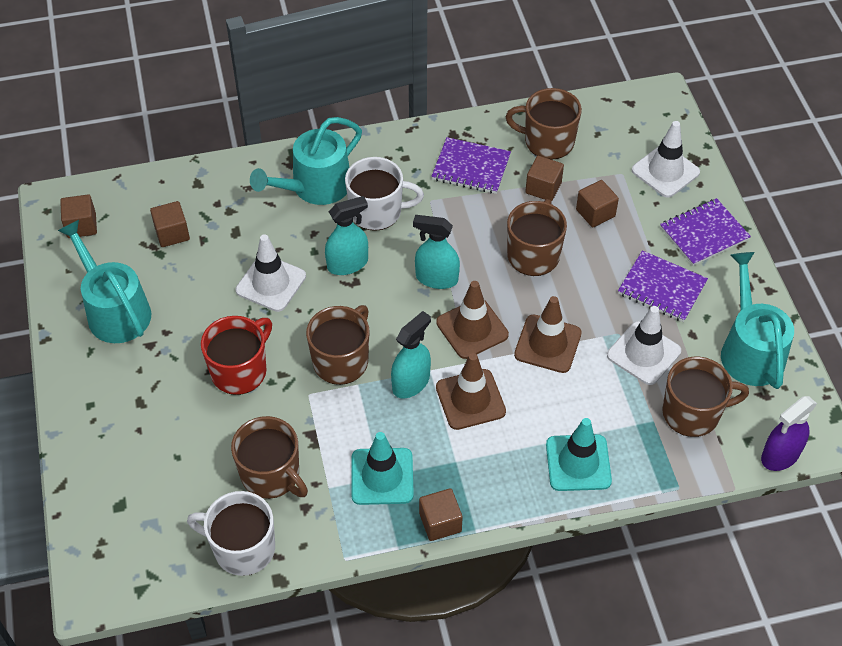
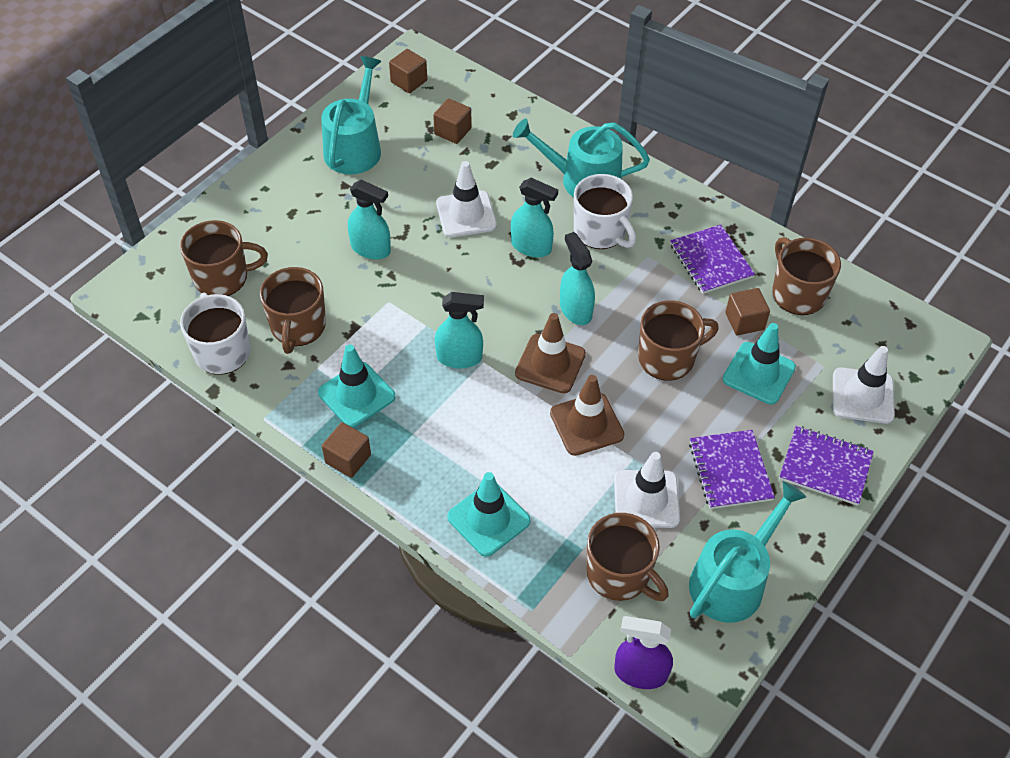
camera: 50 degrees right, 0 degrees up
red mug [201,316,272,395] -> turquoise spray bottle [348,180,391,260]
brown mug [306,305,369,385] -> brown mug moved to [180,220,268,296]
brown traffic cone [436,353,506,430] -> none
brown cube [576,180,619,228] -> turquoise traffic cone [723,323,796,405]

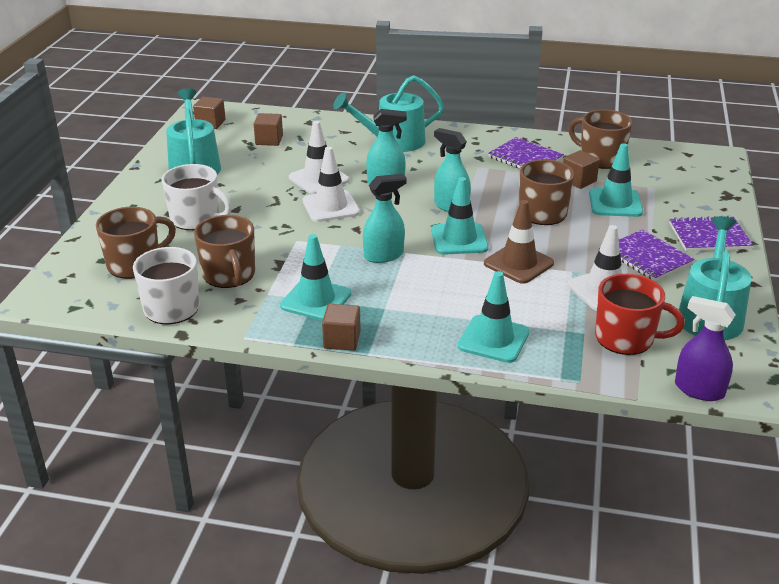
camera: 25 degrees left, 20 degrees down
turquoise spray bottle [348,180,391,260] -> none
brown traffic cone [515,313,586,393] -> turquoise traffic cone [431,177,488,255]
white mug [574,174,636,249] -> white mug moved to [162,164,232,230]
brown mug [587,513,669,601] -> red mug [595,274,685,355]
purple spray bottle [614,616,673,689] -> purple spray bottle turned 45 degrees clockwise [675,296,736,401]
white traffic cone [833,346,895,424] -> white traffic cone moved to [303,147,360,222]

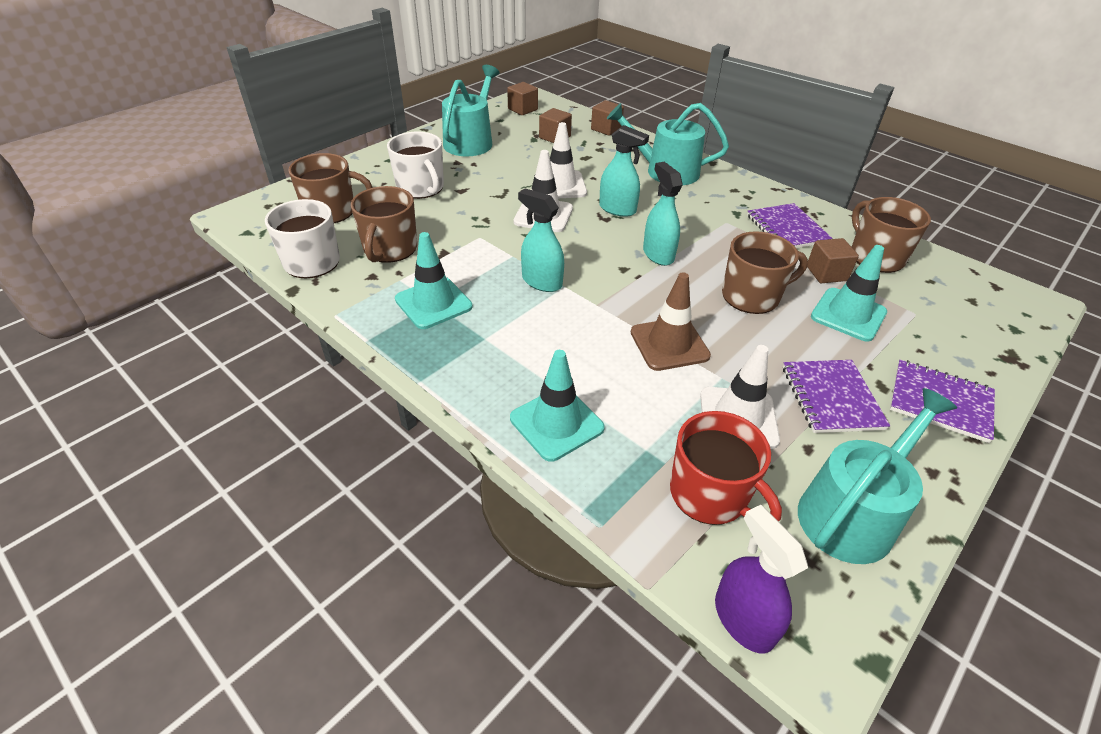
camera: 30 degrees right, 10 degrees up
brown cube [322,304,361,351] -> brown cube moved to [591,100,624,136]
turquoise spray bottle [363,174,407,263] -> turquoise spray bottle turned 150 degrees counterclockwise [518,188,564,292]
turquoise traffic cone [431,177,488,255] -> none

